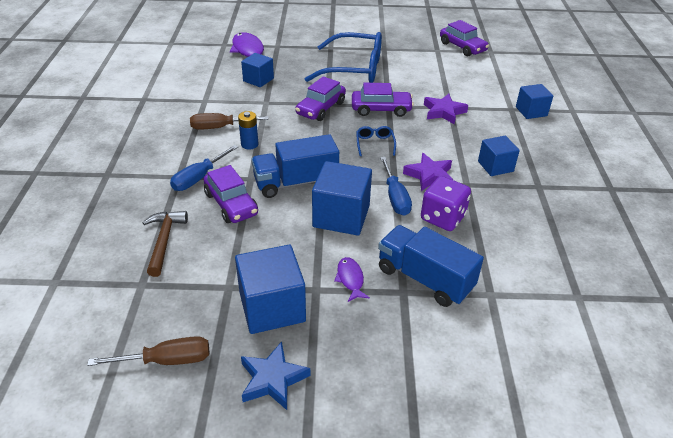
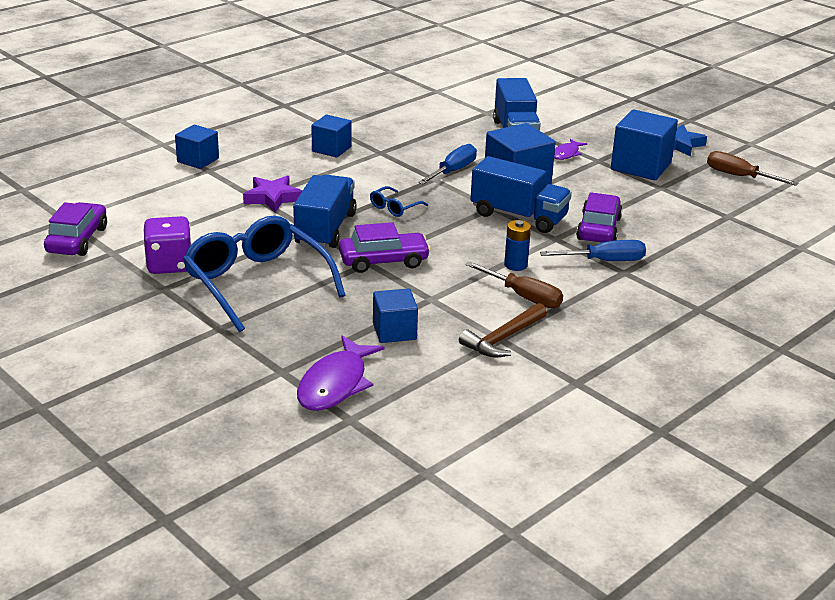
camera: 135 degrees left, 10 degrees down
brown hammer [143,211,188,277] -> brown hammer moved to [459,303,547,357]
purple car [352,83,414,117] -> blue truck [293,175,357,248]
purple star [403,153,453,191] -> none
purple dice [421,176,471,231] -> purple dice moved to [143,216,192,274]

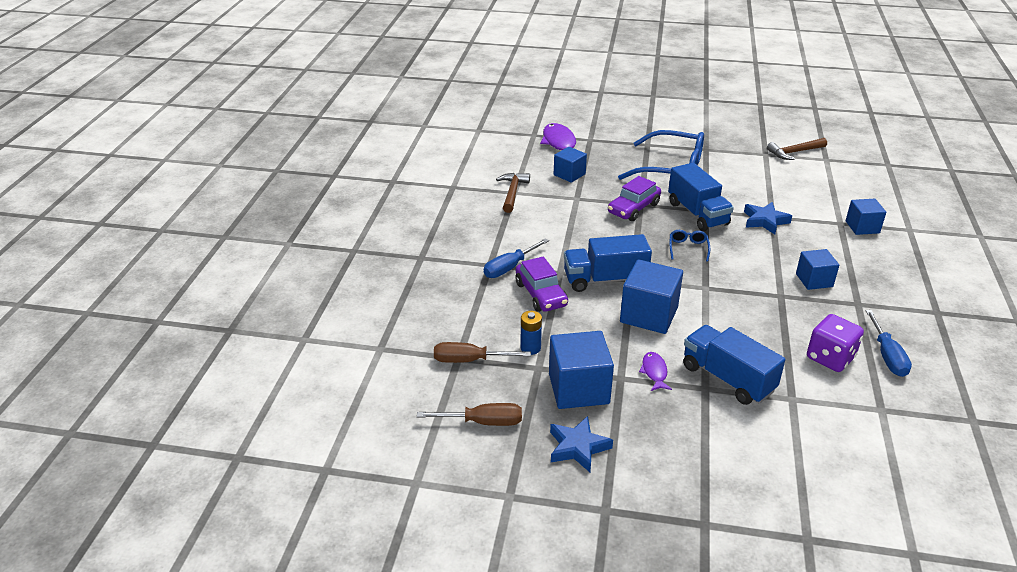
camera: 145 degrees right, 5 degrees up
purple car [44,202,107,256] -> brown hammer [767,138,827,160]
purple dice [143,216,192,274] -> purple dice moved to [807,314,864,372]
purple star [243,175,302,212] -> blue star [744,202,792,234]
blue screwdriver [418,144,477,184] -> blue screwdriver moved to [865,310,912,377]
brown screwdriver [466,262,563,308] -> brown screwdriver moved to [434,342,531,363]
blue battery [504,220,531,271] -> blue battery moved to [520,311,542,355]

